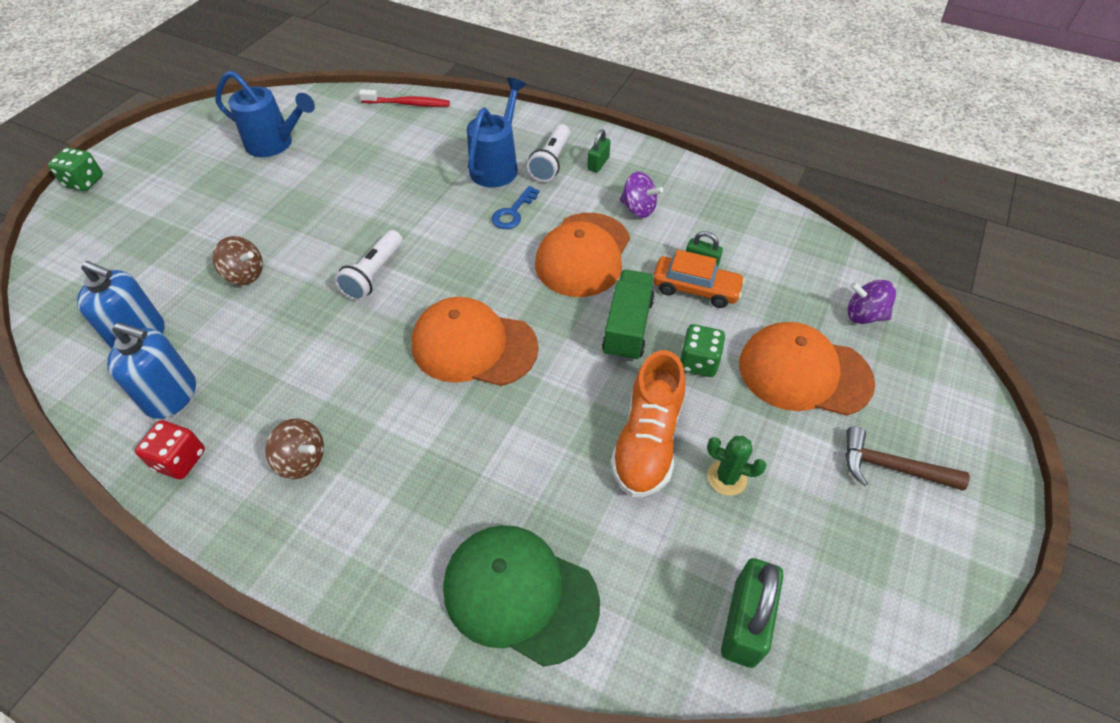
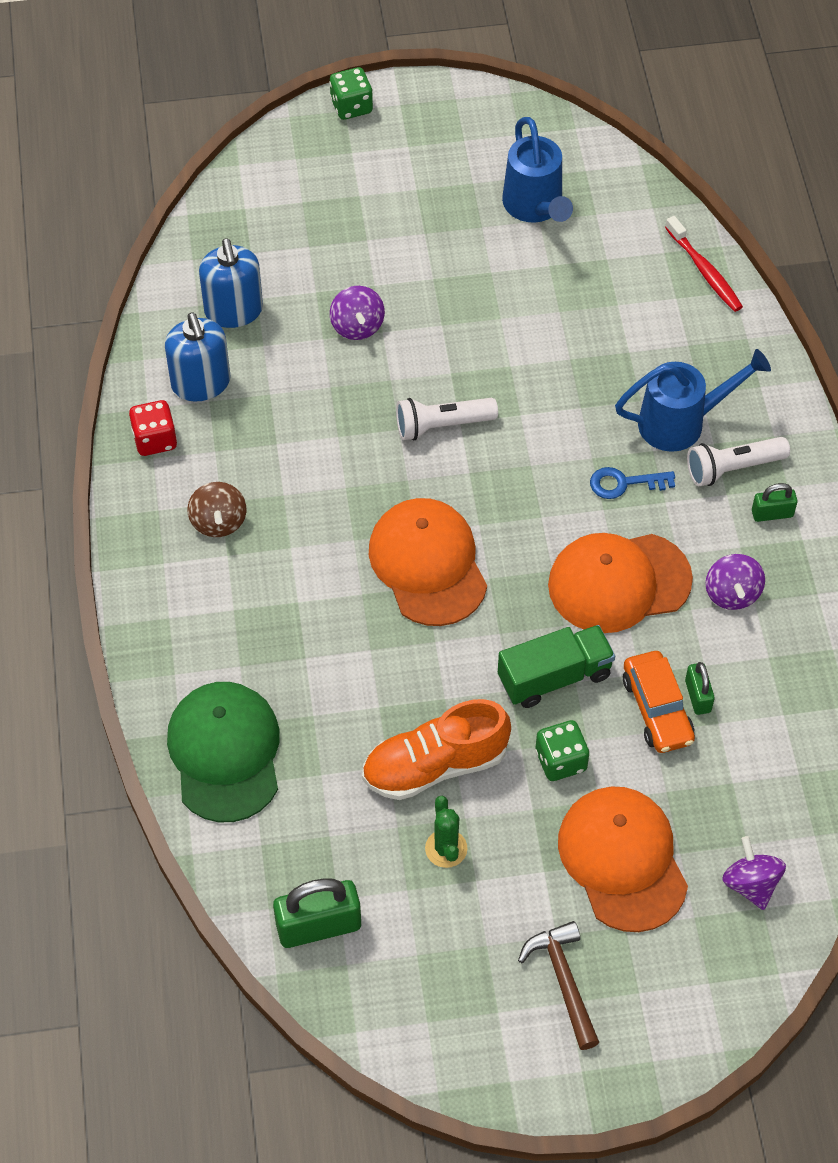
camera: 55 degrees right, 5 degrees up
brown spinning top [212,236,263,285] -> purple spinning top [330,286,385,340]

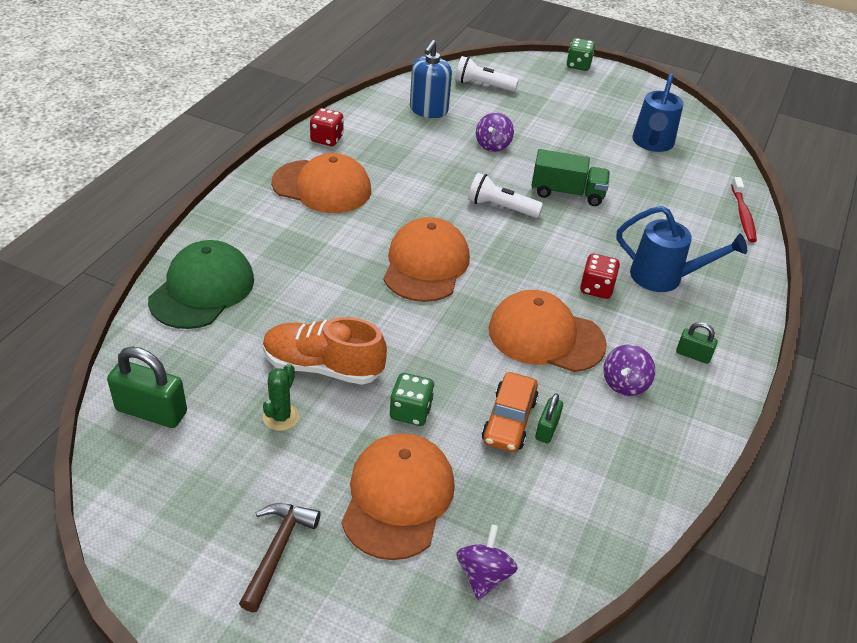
camera: 30 degrees right, 15 degrees down
blue soap dispenser [165,313,231,401] -> none
brown spinning top [187,482,246,537] -> orange cap [272,153,371,213]
green truck [498,625,615,708] -> green truck moved to [532,149,610,206]
blue key [590,467,675,499] -> red dice [580,254,620,299]
white flashlight [687,437,790,486] -> white flashlight moved to [455,56,519,92]

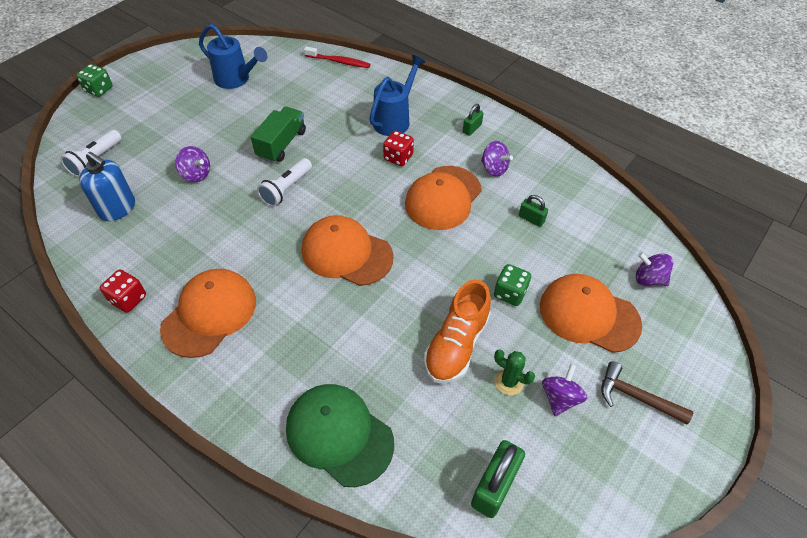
camera: 75 degrees left, 10 degrees up
orange car [482,372,538,452] -> none
none -> purple spinning top [542,364,587,416]

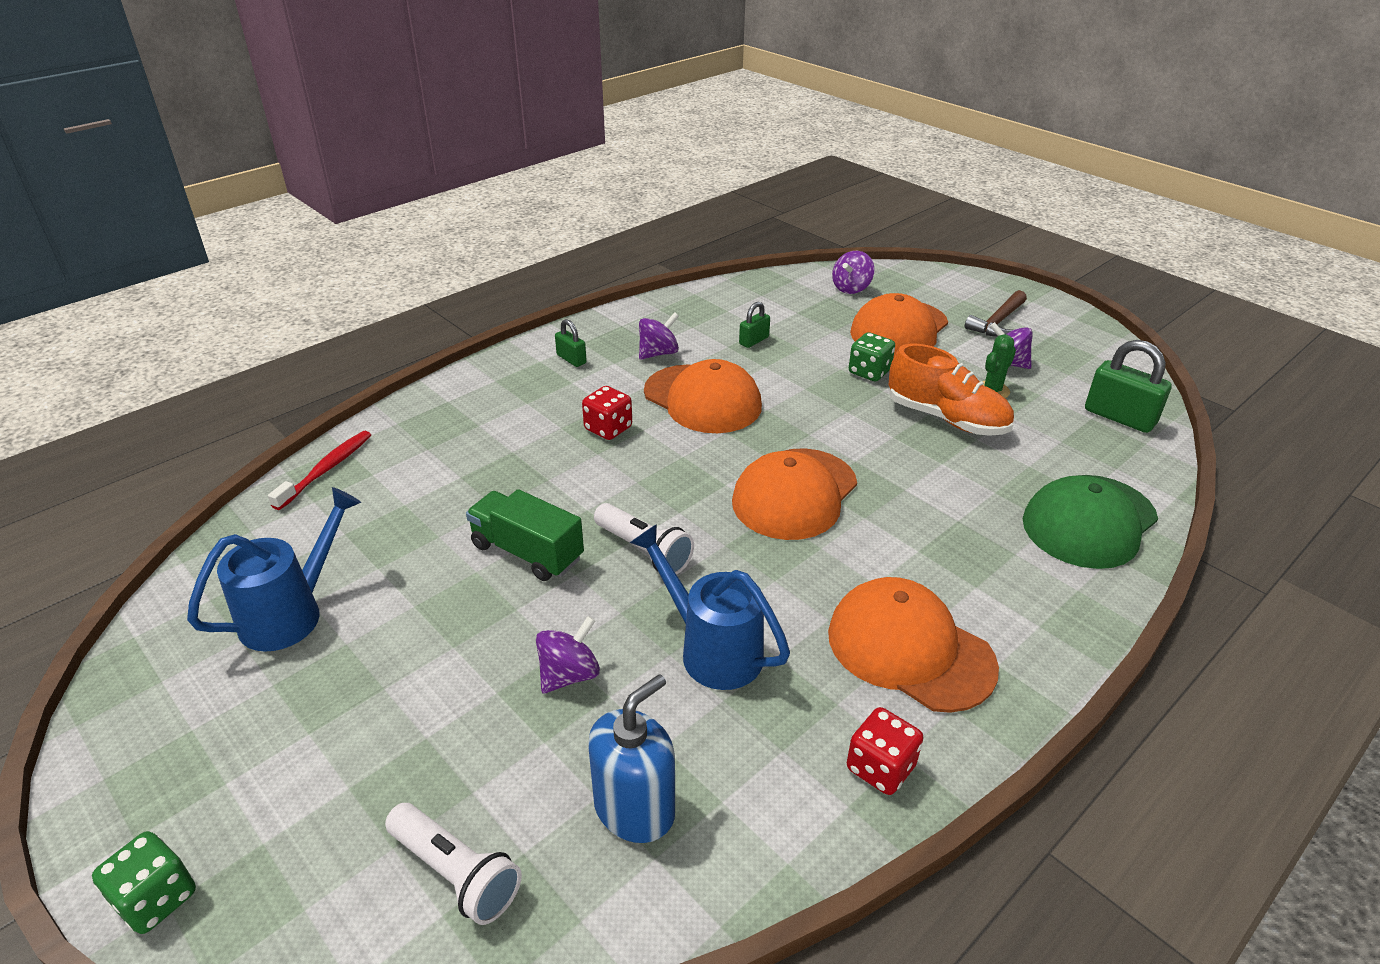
camera: 80 degrees left, 15 degrees down
blue watering can [369,55,426,136] -> blue watering can moved to [630,524,790,690]

